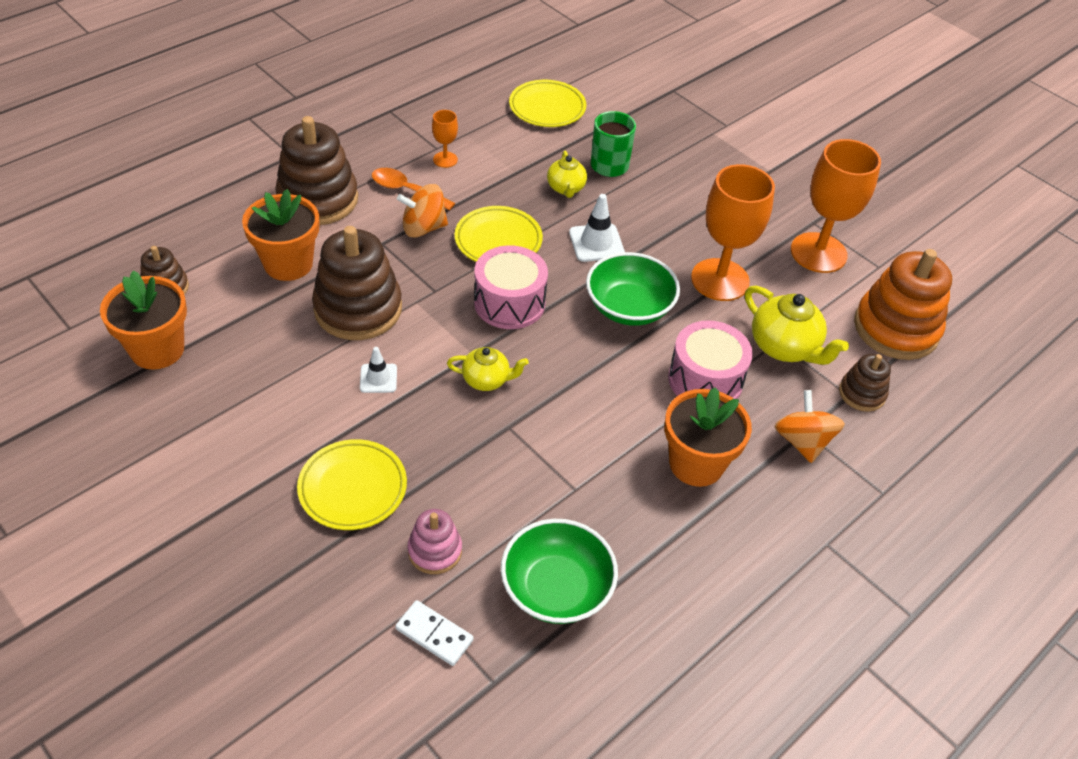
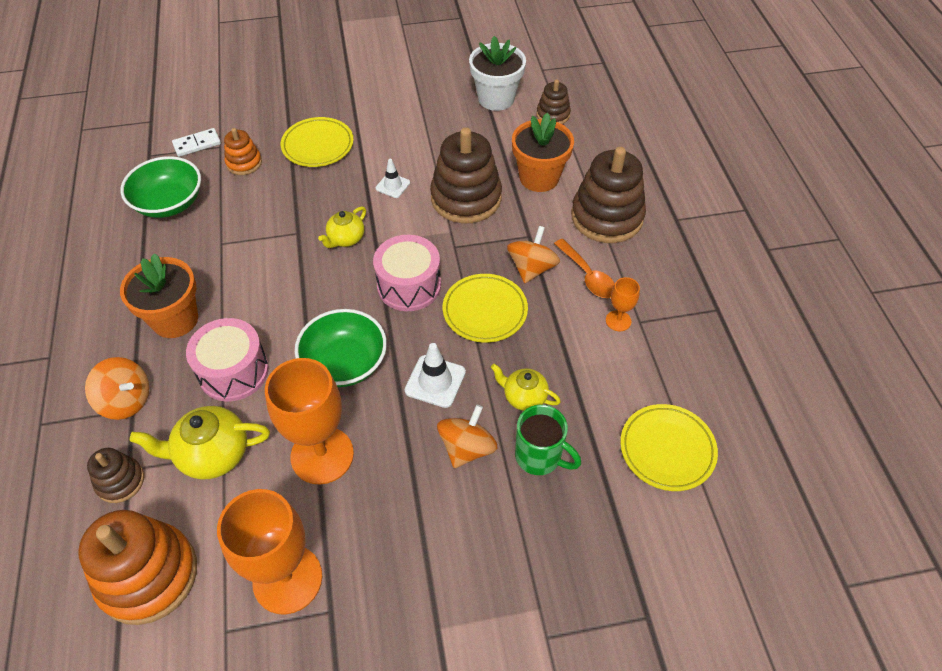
camera: 125 degrees right, 5 degrees up
orange flower pot [100,270,187,370] -> white flower pot [469,36,526,111]
orange spoon [372,168,455,211] -> orange spoon turned 90 degrees clockwise [554,239,615,298]
pink stacking toy [407,509,462,574] -> orange stacking toy [224,128,262,175]
none -> orange spinning top [437,404,498,468]

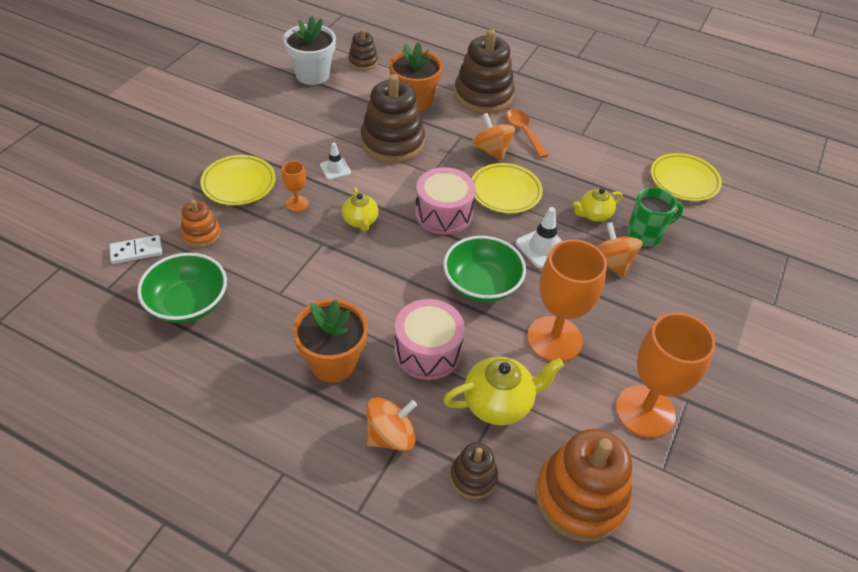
camera: 55 degrees left, 5 degrees down
yellow teapot [130,406,270,480] -> yellow teapot turned 135 degrees counterclockwise [443,356,564,425]
white domino [172,128,221,157] -> white domino turned 60 degrees clockwise [109,235,162,264]
orange spoon [554,239,615,298] -> orange spoon turned 120 degrees counterclockwise [506,109,548,158]
orange goblet [606,277,640,331] -> orange goblet moved to [282,161,308,212]

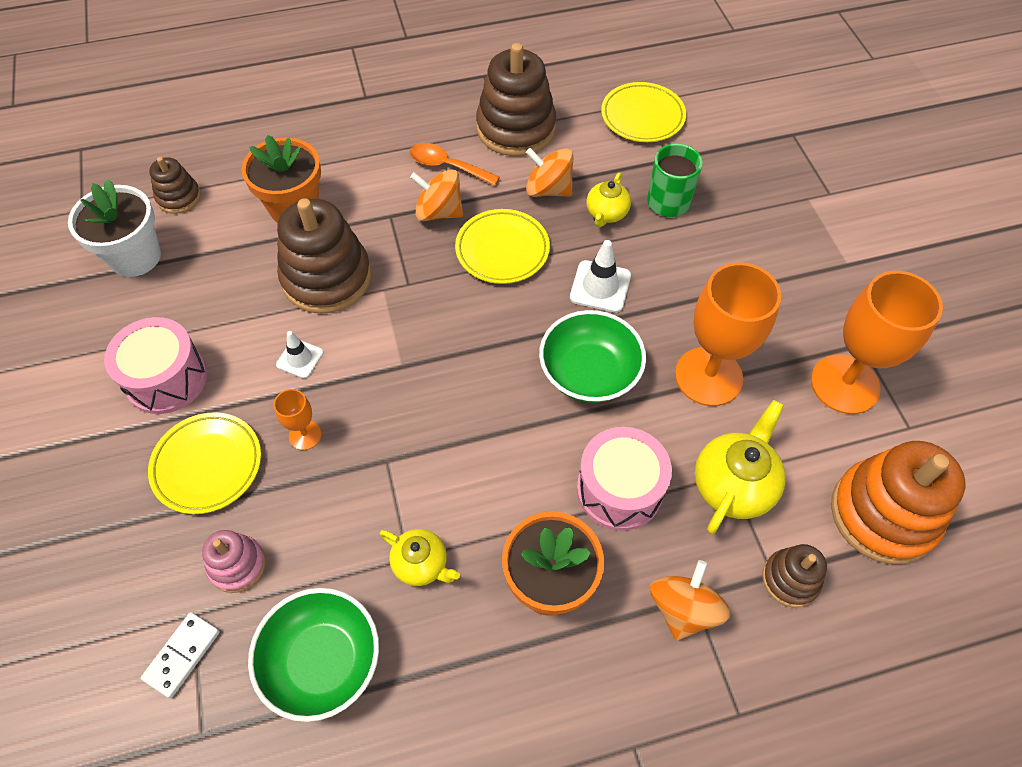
camera: 40 degrees left, 10 degrees up
orange stacking toy [181,200,221,248] -> pink stacking toy [202,530,266,593]
yellow teapot [342,187,379,231] -> yellow teapot moved to [380,529,460,586]
pink drum [415,167,476,235] -> pink drum moved to [104,317,207,414]
brown stacking toy [454,29,515,114] -> brown stacking toy moved to [476,43,556,156]
orange spinning top [596,222,643,277] -> orange spinning top moved to [526,148,573,197]

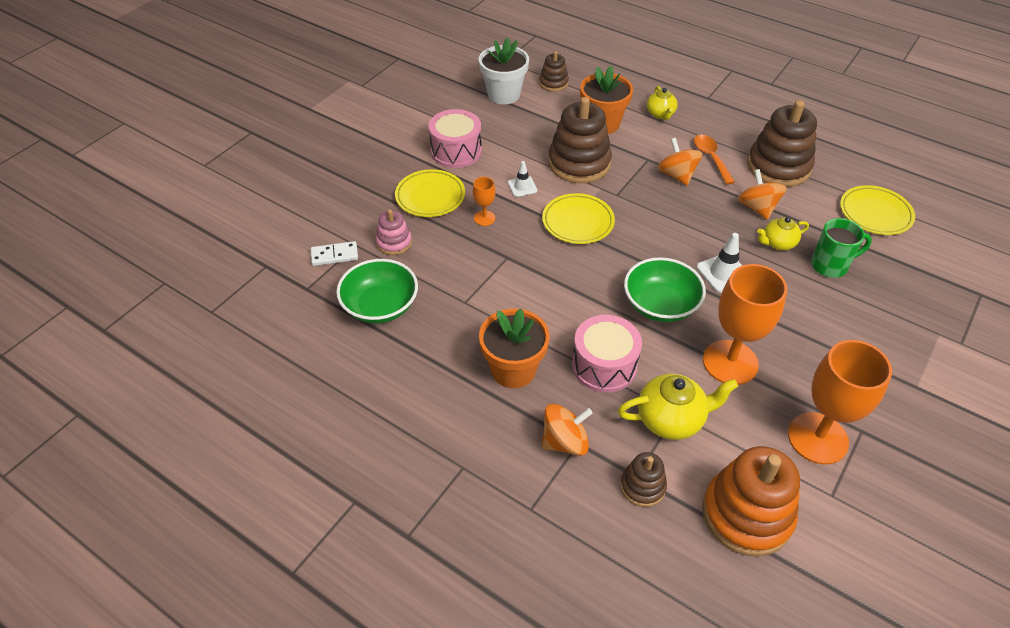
camera: 50 degrees right, 10 degrees down
yellow teapot [380,529,460,586] -> yellow teapot moved to [647,86,678,120]
yellow plate [455,209,550,284] -> yellow plate moved to [542,193,615,244]

